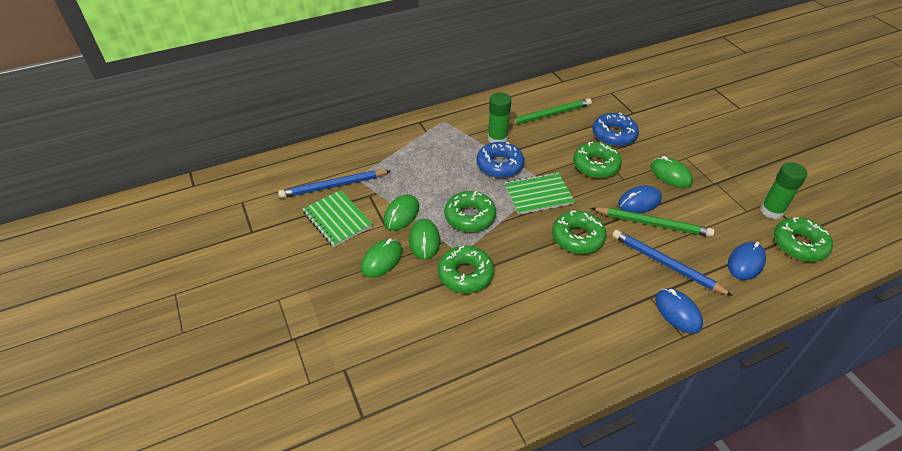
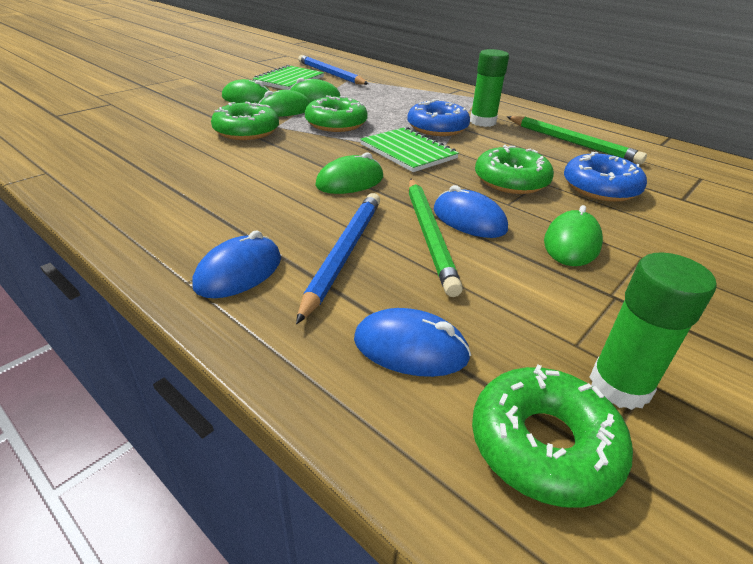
camera: 65 degrees right, 10 degrees down
green donut [552,211,607,254] -> green mouse [315,152,383,194]

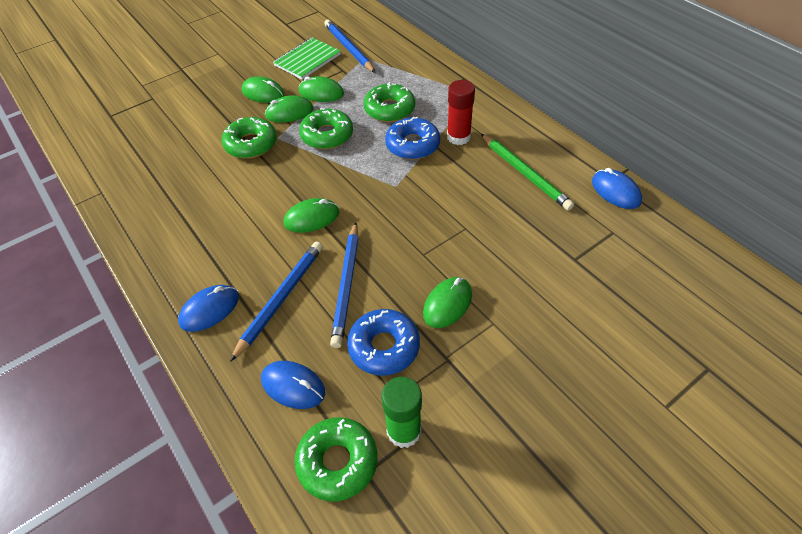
camera: 15 degrees right, 15 degrees up
green notebook [360,127,459,172] -> none
green pencil [408,178,463,297] -> blue pencil [330,222,359,348]
blue mouse [434,185,508,238] -> blue mouse moved to [592,168,642,209]
green glue stick [470,49,509,127] -> red glue stick [447,80,475,145]
green donut [475,145,554,194] -> green donut moved to [364,82,415,122]
blue donut [564,152,647,202] -> blue donut moved to [347,309,420,376]

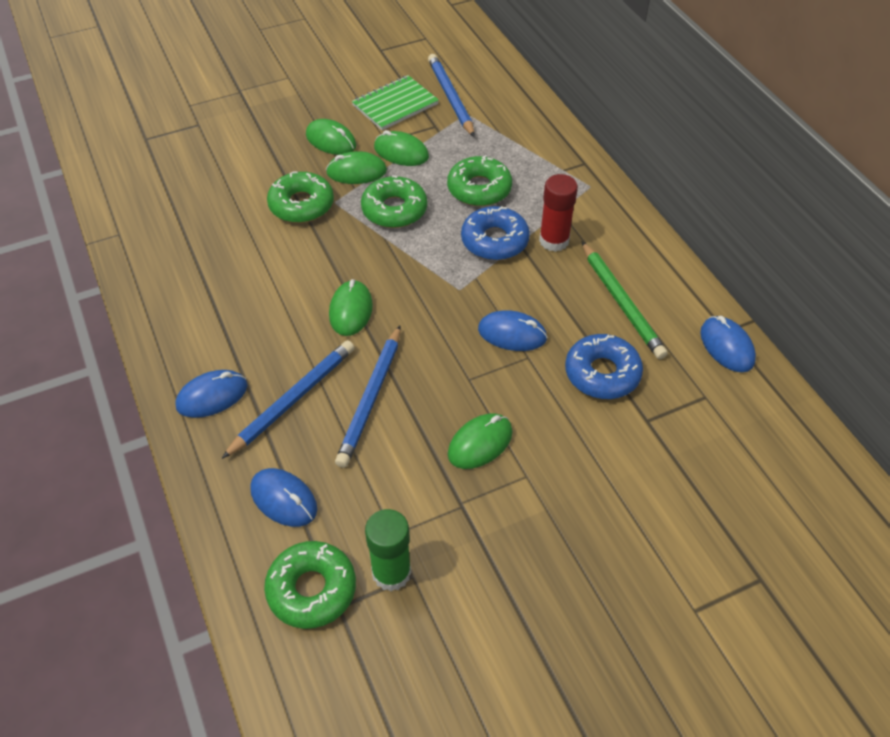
camera: 10 degrees right, 0 degrees up
green mouse [284,198,339,233] -> green mouse turned 75 degrees counterclockwise [329,279,373,336]
blue donut [347,309,420,376] -> blue donut moved to [565,334,643,399]
none -> blue mouse [478,310,548,351]

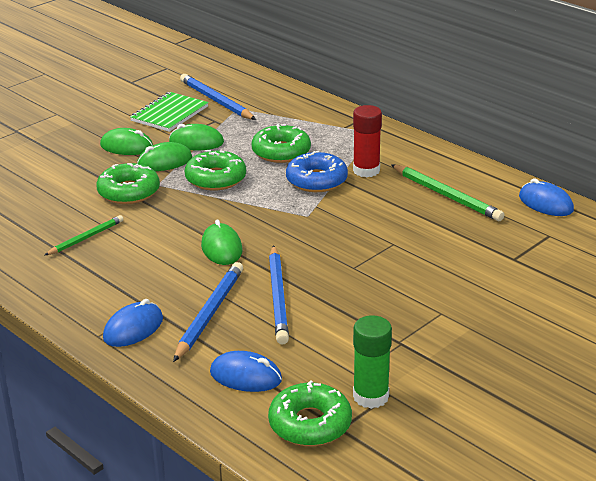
camera: 20 degrees left, 20 degrees down
green mouse [448,413,513,469] -> none
blue mouse [478,310,548,351] -> none
blue donut [565,334,643,399] -> none
none -> green pencil [45,215,124,255]

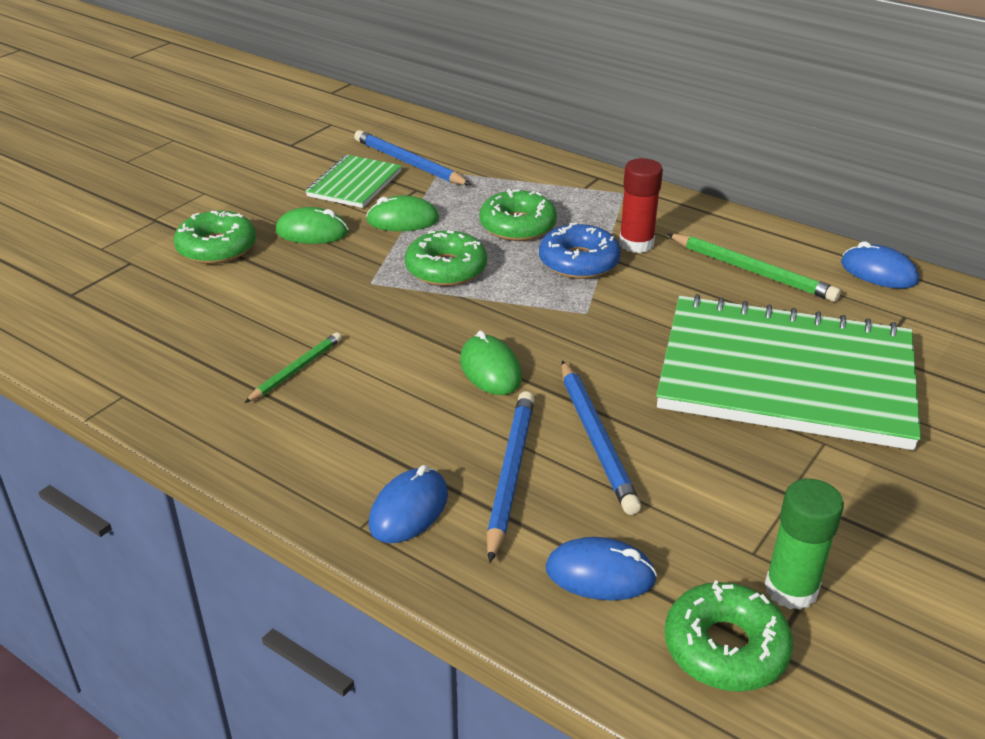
camera: 10 degrees left, 5 degrees up
green donut [96,163,160,204] -> green donut moved to [174,211,256,264]
green mouse [137,142,192,171] -> none
none -> green notebook [656,294,921,450]

